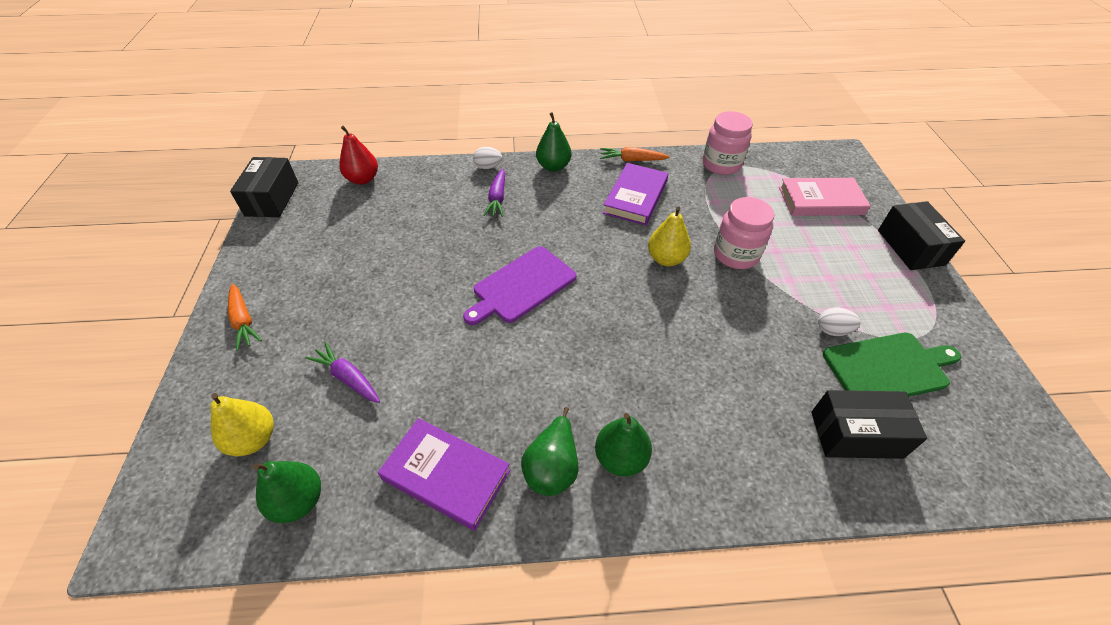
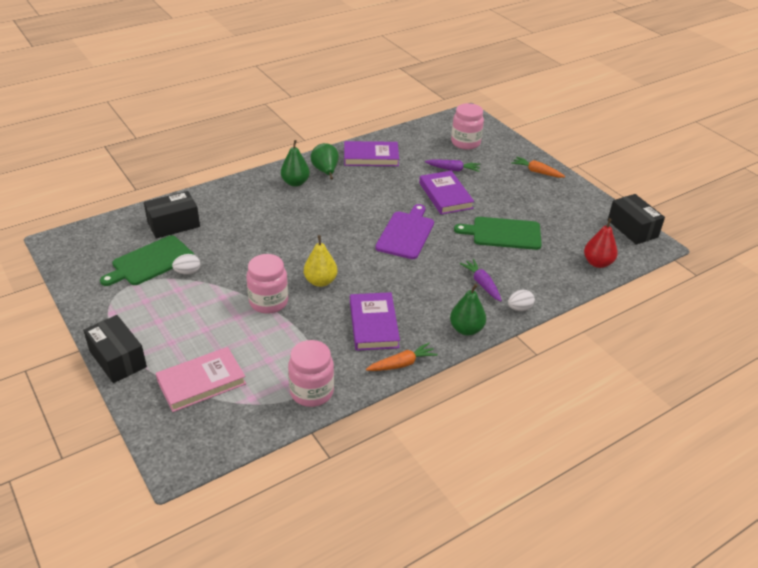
camera: 150 degrees right, 10 degrees down
yellow pear [210,393,274,456] -> pink jar [451,103,484,150]
green pear [253,461,321,523] -> none
none -> purple book [419,171,474,215]
none -> green cutting board [454,217,542,250]

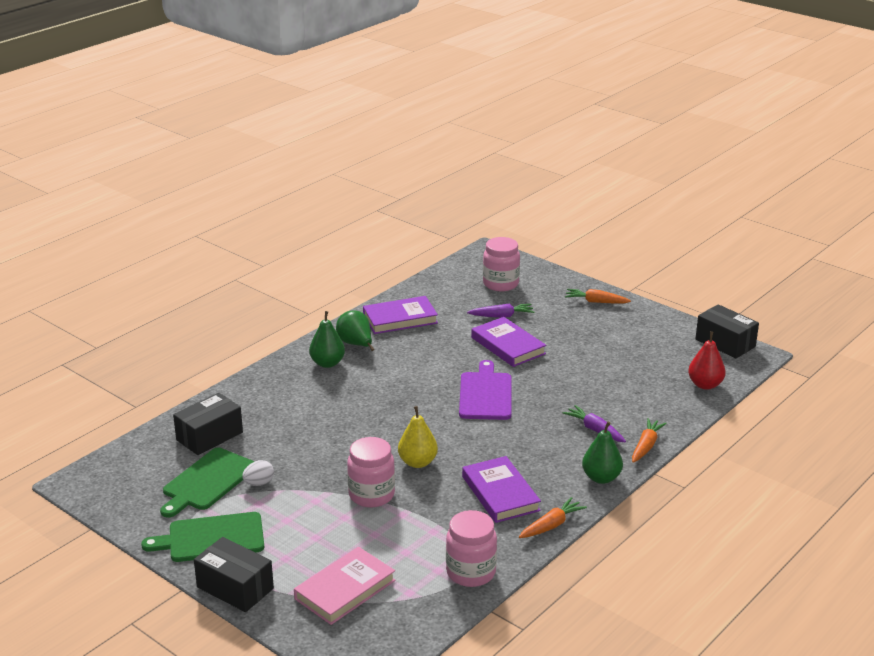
camera: 15 degrees left, 10 degrees down
green cutting board [454,217,542,250] -> green cutting board moved to [141,512,264,562]
white egg [508,290,535,311] -> orange carrot [632,418,667,463]

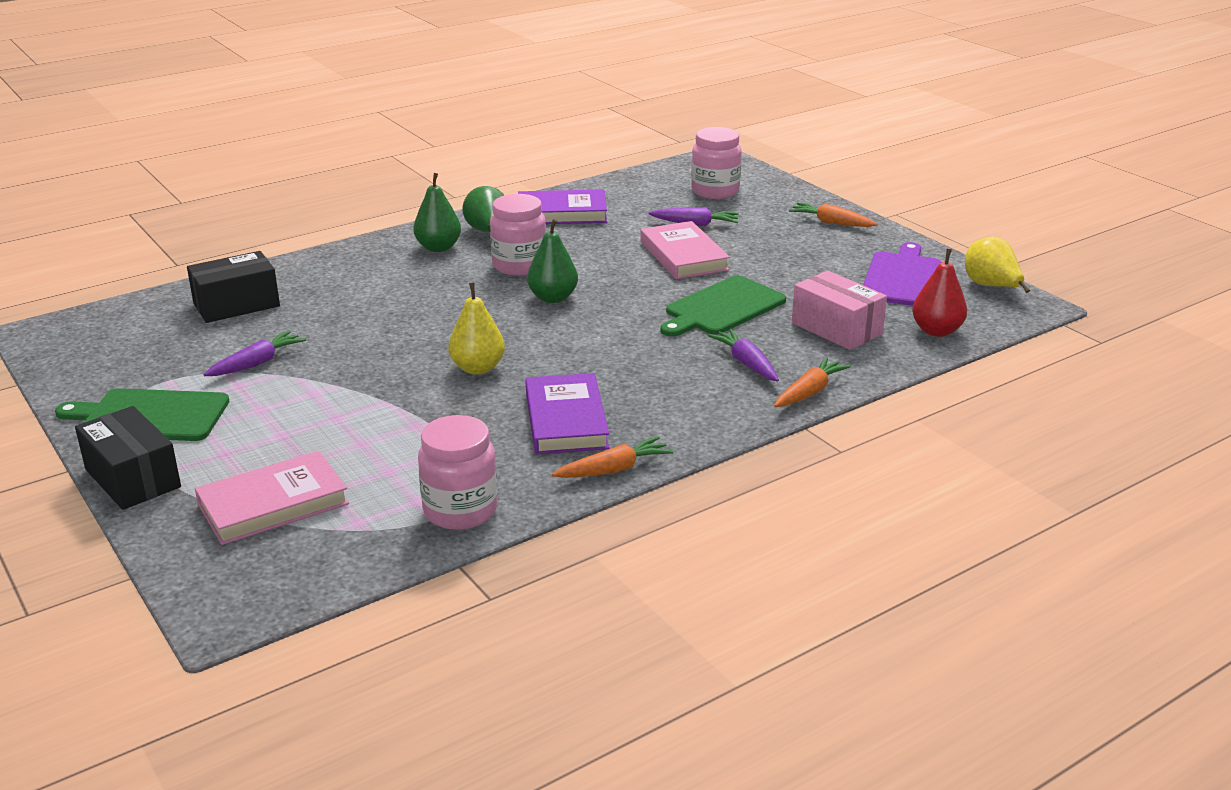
camera: 15 degrees right, 0 degrees up
green cutting board [160,447,255,517] -> green cutting board moved to [660,276,786,337]
white egg [242,460,274,486] -> purple carrot [203,331,306,376]
pink jar [347,437,395,508] -> pink jar moved to [490,194,546,276]
purple cutting board [459,360,512,420] -> purple cutting board moved to [863,242,942,306]
purple book [471,317,546,367] -> pink book [640,221,730,279]
green pear [582,422,623,484] -> green pear moved to [527,219,578,303]
black box [696,304,759,358] -> yellow pear [965,237,1030,293]
none -> pink box [792,270,887,350]

